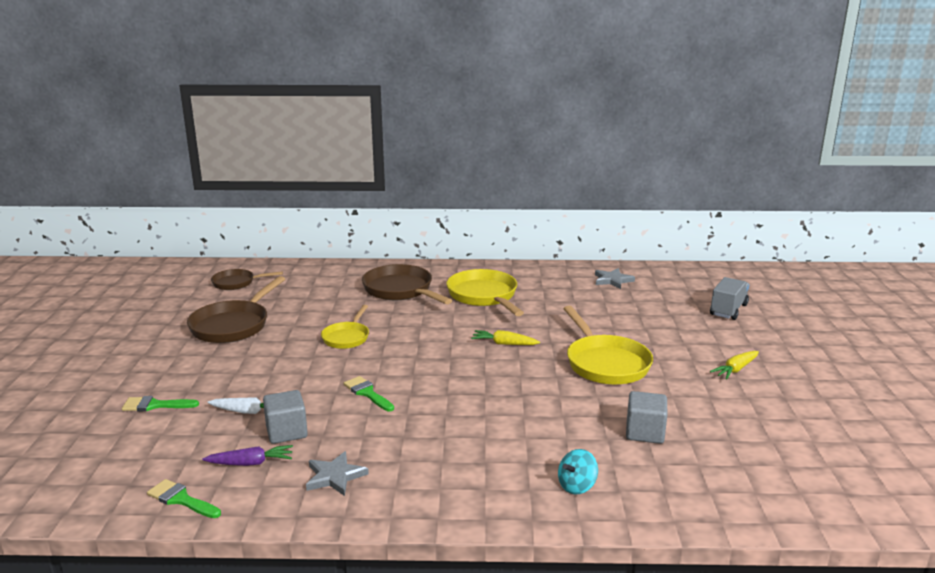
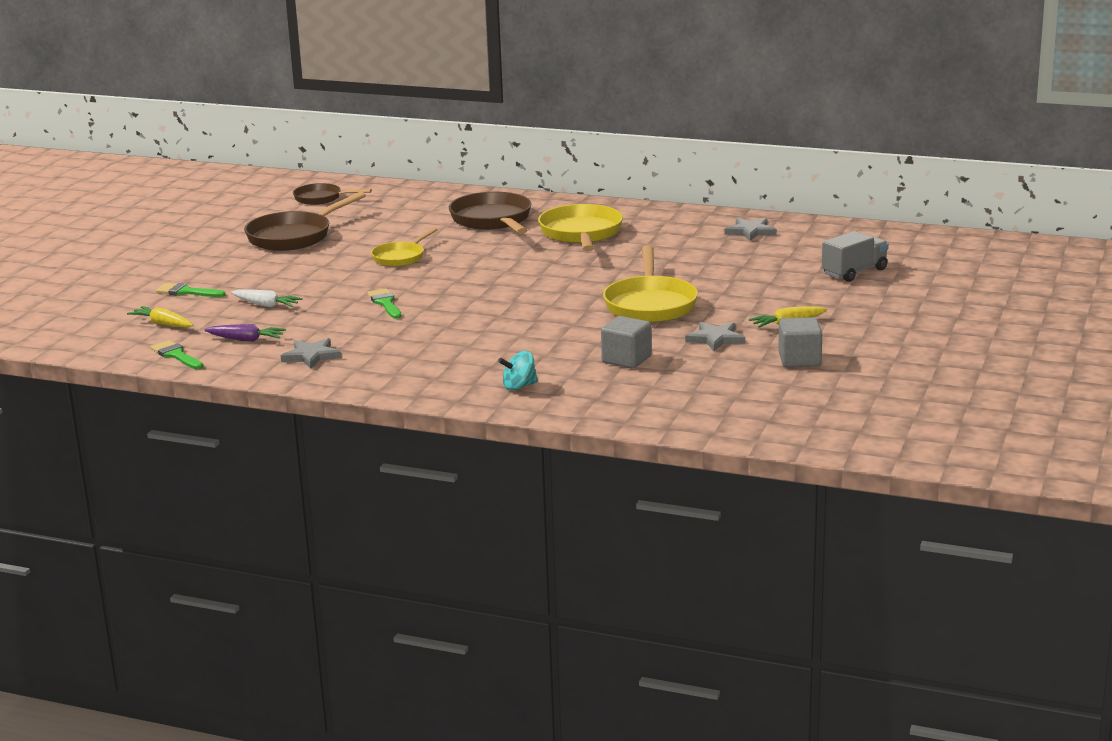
camera: 20 degrees right, 0 degrees up
grey cube [263,390,308,444] -> grey cube moved to [778,317,822,367]
yellow carrot [471,330,540,345] -> yellow carrot moved to [127,306,193,328]
none -> grey star [685,322,745,351]

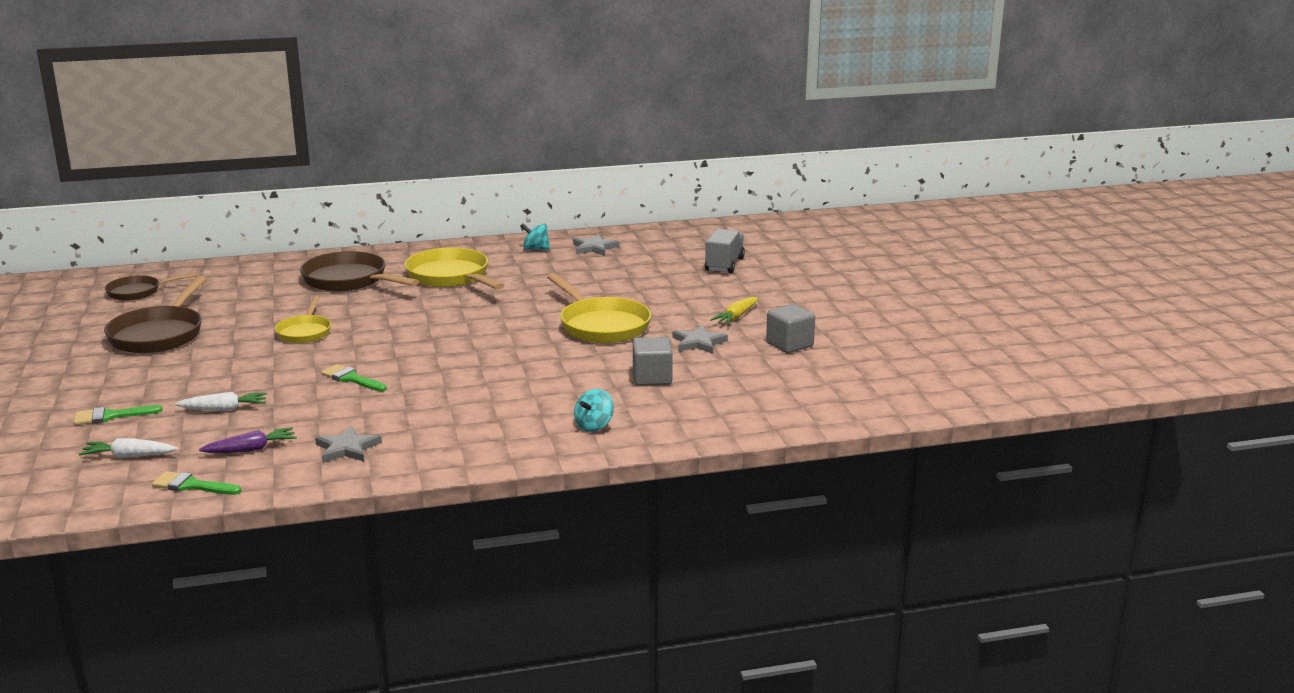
camera: 35 degrees left, 0 degrees up
yellow carrot [127,306,193,328] -> white carrot [79,438,178,458]
none -> turquoise spinning top [521,223,550,250]

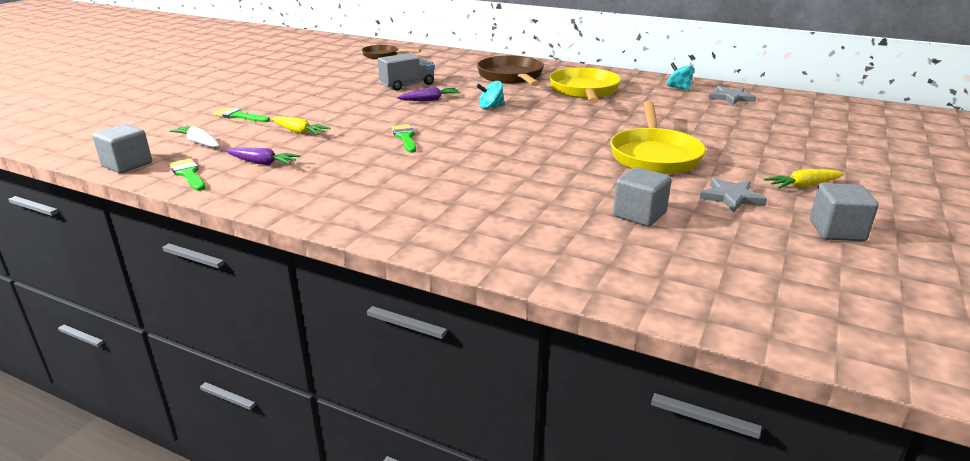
camera: 40 degrees right, 5 degrees up
brown pan [104,276,206,354] -> none
white carrot [175,392,267,411] -> yellow carrot [272,116,331,135]
yellow pan [275,296,331,343] -> purple carrot [397,87,461,101]
grey star [315,426,382,463] -> none
turquoise spinning top [574,389,614,432] -> turquoise spinning top moved to [476,81,505,109]
grey truck [705,229,745,273] -> grey truck moved to [378,53,435,91]
none -> grey cube [92,124,152,173]

